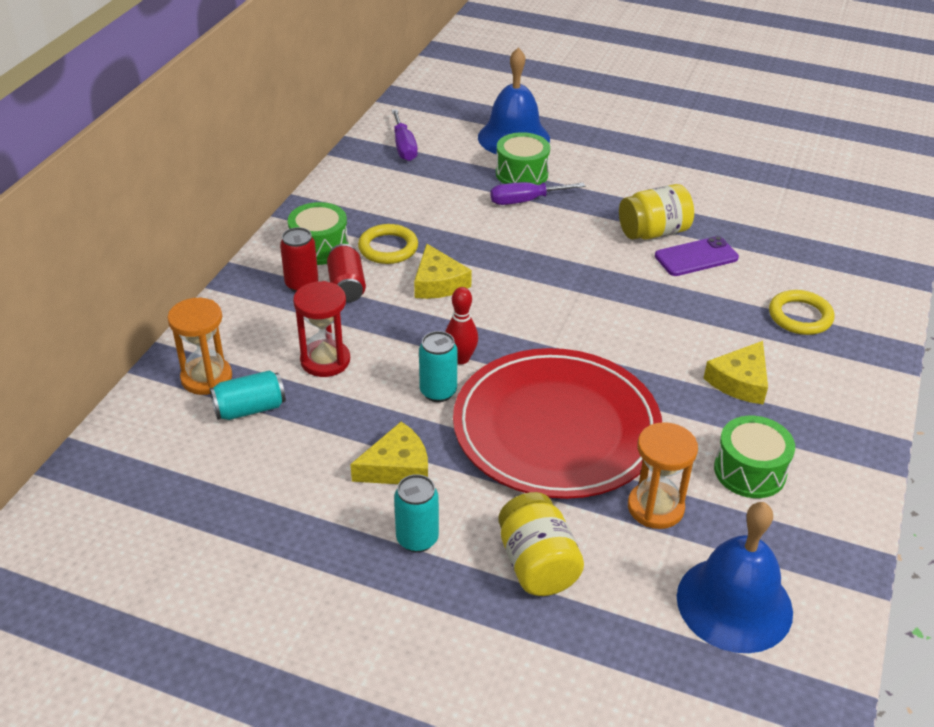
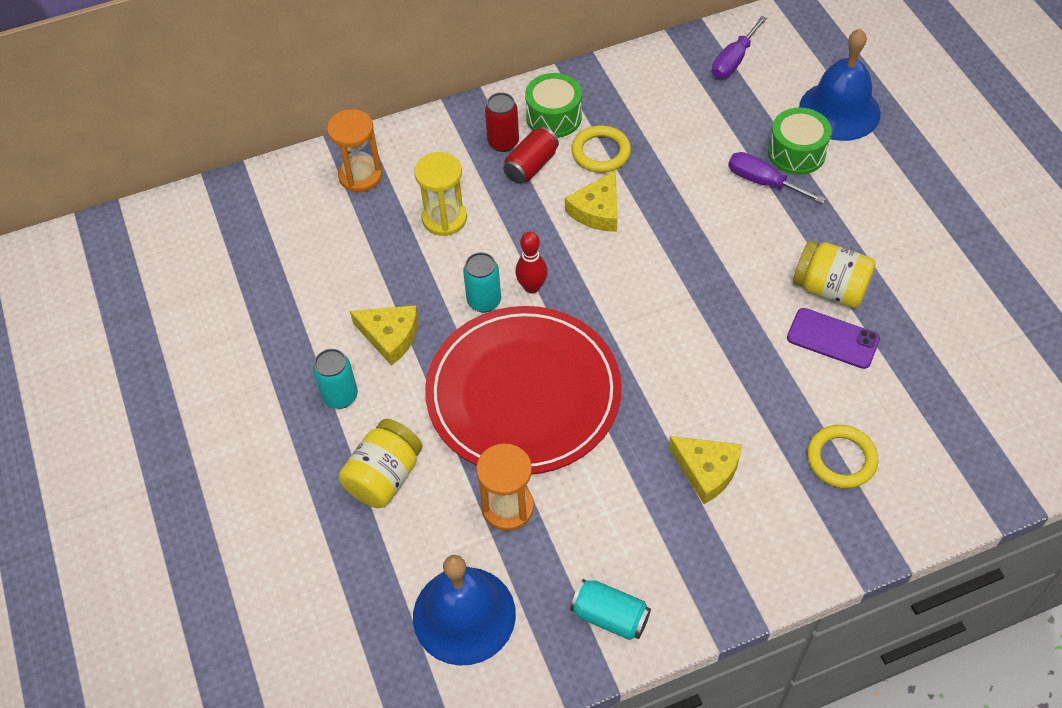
camera: 50 degrees right, 15 degrees up
turquoise can [210,370,286,420] -> turquoise can moved to [570,579,651,640]
red hourglass [293,281,350,377] -> yellow hourglass [414,152,467,236]
yellow cheese [704,341,768,405] -> yellow cheese turned 135 degrees counterclockwise [669,436,742,504]
green drum [714,416,795,498] -> none

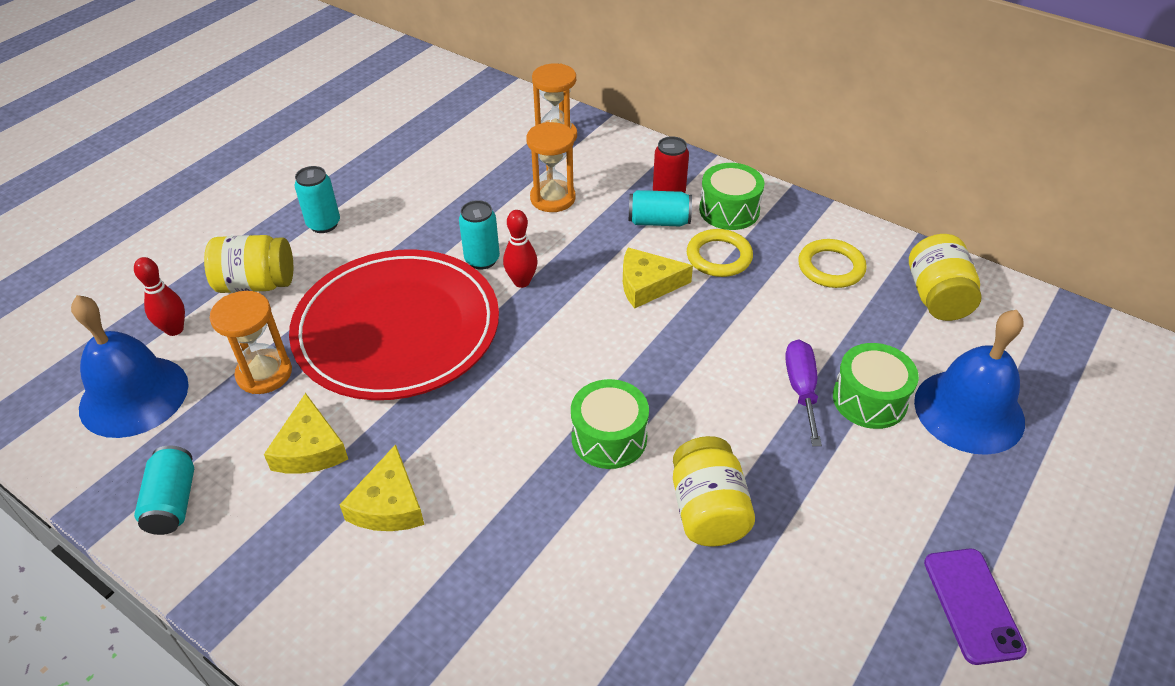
camera: 55 degrees right, 10 degrees down
yellow cheese [350,305,418,366] -> yellow cheese moved to [264,393,348,474]
yellow hourglass [414,152,467,236] -> orange hourglass [526,122,576,212]
red can [504,127,559,184] -> turquoise can [629,190,692,226]
purple screwdriver [712,16,767,79] -> yellow jar [909,234,982,321]
purple phone [787,308,880,369] -> purple phone moved to [924,549,1027,665]
yellow ring [807,425,878,488] -> yellow ring moved to [798,239,867,288]
none -> red bowling pin [134,257,185,336]
none -> green drum [571,379,649,469]

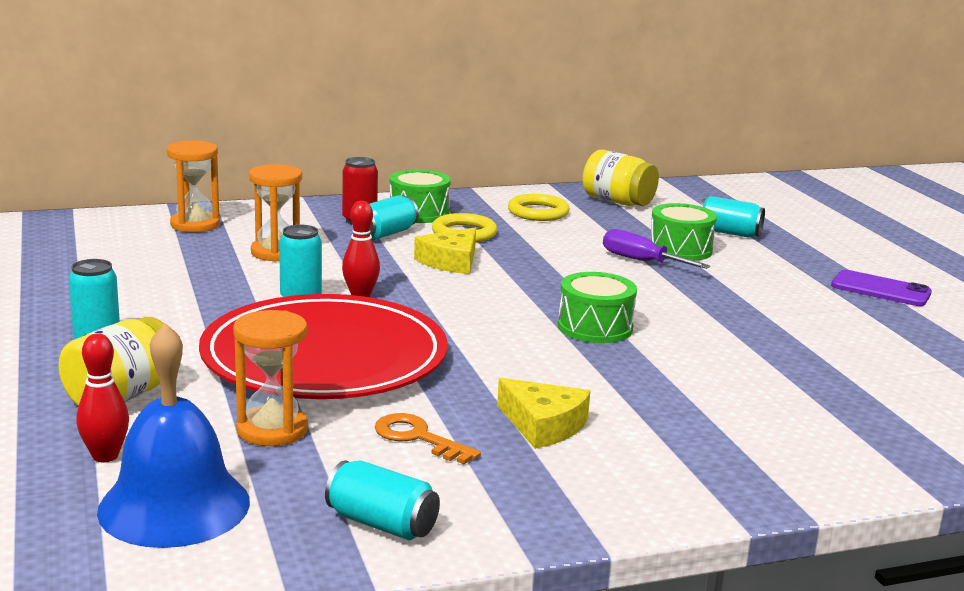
camera: 55 degrees left, 25 degrees down
yellow cheese [264,393,348,474] -> orange key [375,413,481,464]
yellow jar [673,436,755,546] -> none
blue bell [914,310,1025,455] -> turquoise can [700,196,765,238]

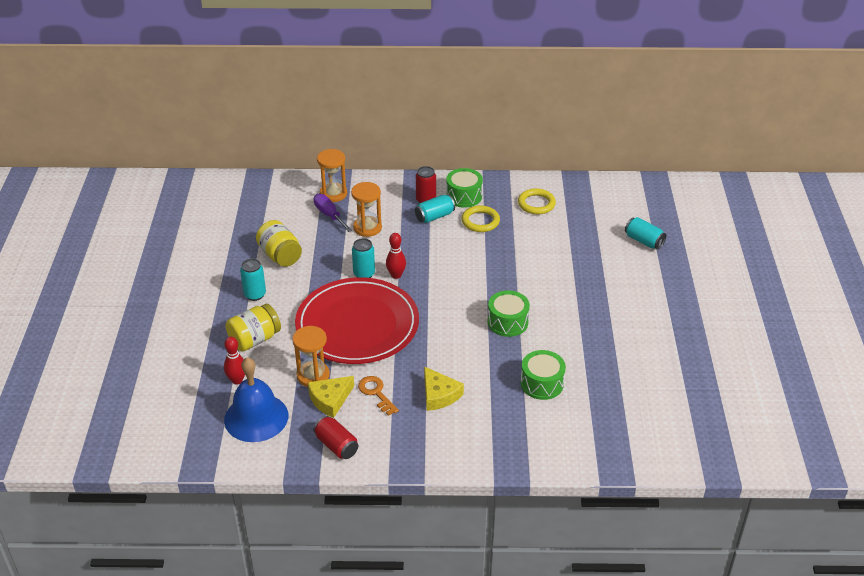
camera: 20 degrees right, 20 degrees up
turquoise can [325,461,440,540] -> red can [313,416,358,459]
yellow cheese [414,228,476,274] -> yellow cheese moved to [308,376,354,418]
yellow jar [583,150,659,206] -> yellow jar moved to [256,220,302,267]
purple screwdriver [603,229,710,269] -> purple screwdriver moved to [314,194,352,232]
green drum [650,203,717,261] -> green drum moved to [520,350,566,400]
purple phone [831,270,932,306] -> none

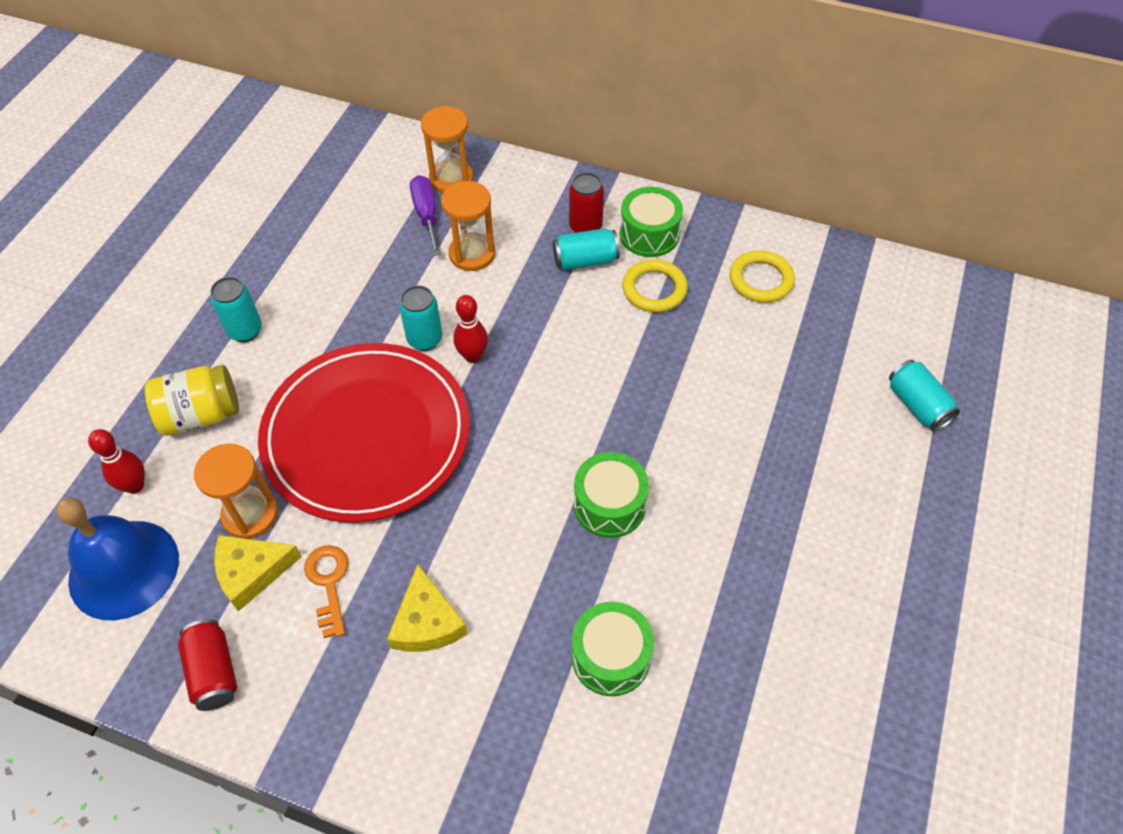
camera: 20 degrees right, 15 degrees up
yellow jar [256,220,302,267] -> none

